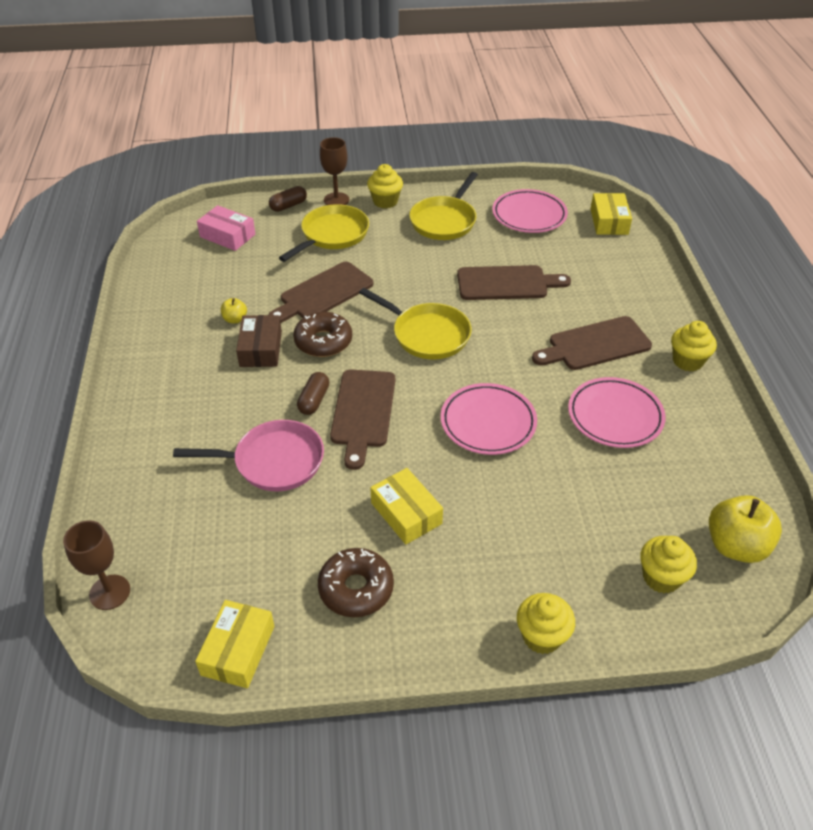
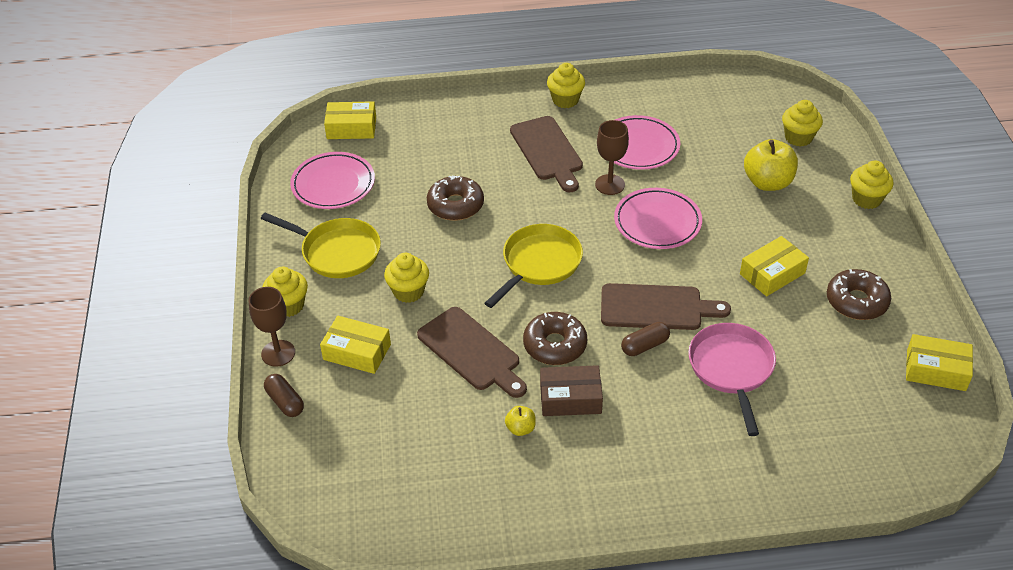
camera: 90 degrees left, 0 degrees up
brown goblet [63,520,130,610] -> brown goblet moved to [595,120,629,195]
pink box [197,205,255,251] -> none
yellow pan [279,204,369,262] -> yellow box [320,316,391,374]
brown capsule [297,372,329,415] -> brown capsule turned 45 degrees counterclockwise [621,322,670,356]
brown cutting board [457,265,571,300] -> brown donut [427,175,484,221]
yellow apple [709,495,782,563] -> yellow apple moved to [744,139,798,191]
none -> yellow cupcake [384,253,429,303]

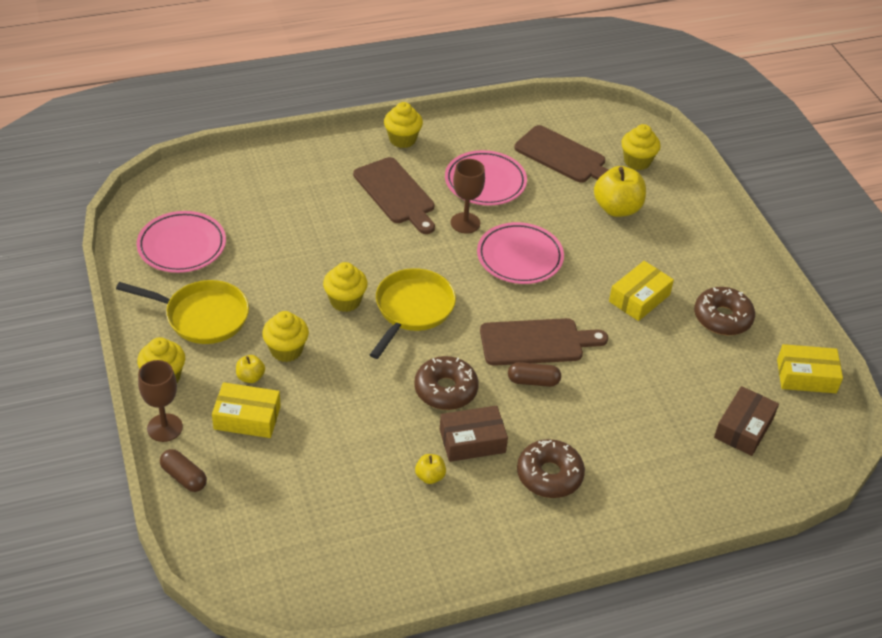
camera: 15 degrees left, 0 degrees up
yellow box [324,101,376,139] -> none
brown cutting board [417,307,527,398] -> brown cutting board moved to [514,125,608,183]
brown donut [427,175,484,221] -> brown donut moved to [517,439,585,498]
brown capsule [621,322,670,356] -> brown capsule turned 45 degrees clockwise [508,362,561,387]
pink pan [688,323,776,436] -> none
yellow cupcake [850,160,893,209] -> yellow cupcake moved to [323,262,368,312]
none -> yellow apple [236,355,265,383]
none -> brown box [714,386,779,456]

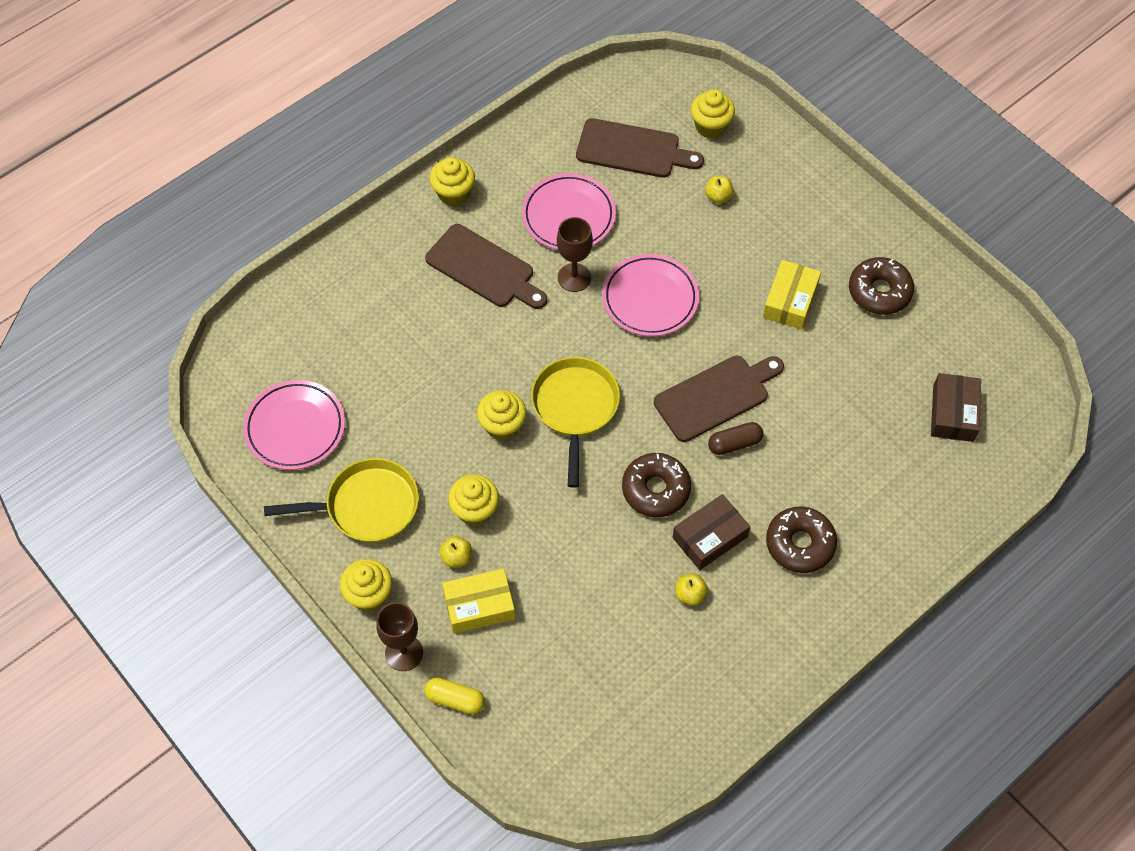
camera: 20 degrees left, 15 degrees up
brown capsule [160,449,207,492] -> yellow capsule [424,678,485,714]
yellow apple [594,166,646,217] -> yellow apple [705,176,734,203], size x0.49
yellow box [777,344,843,393] -> none

